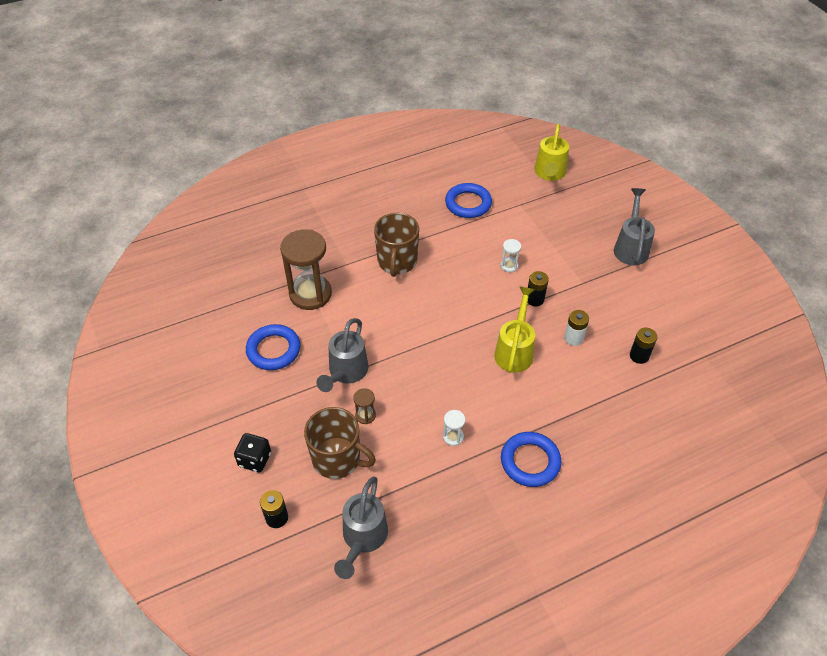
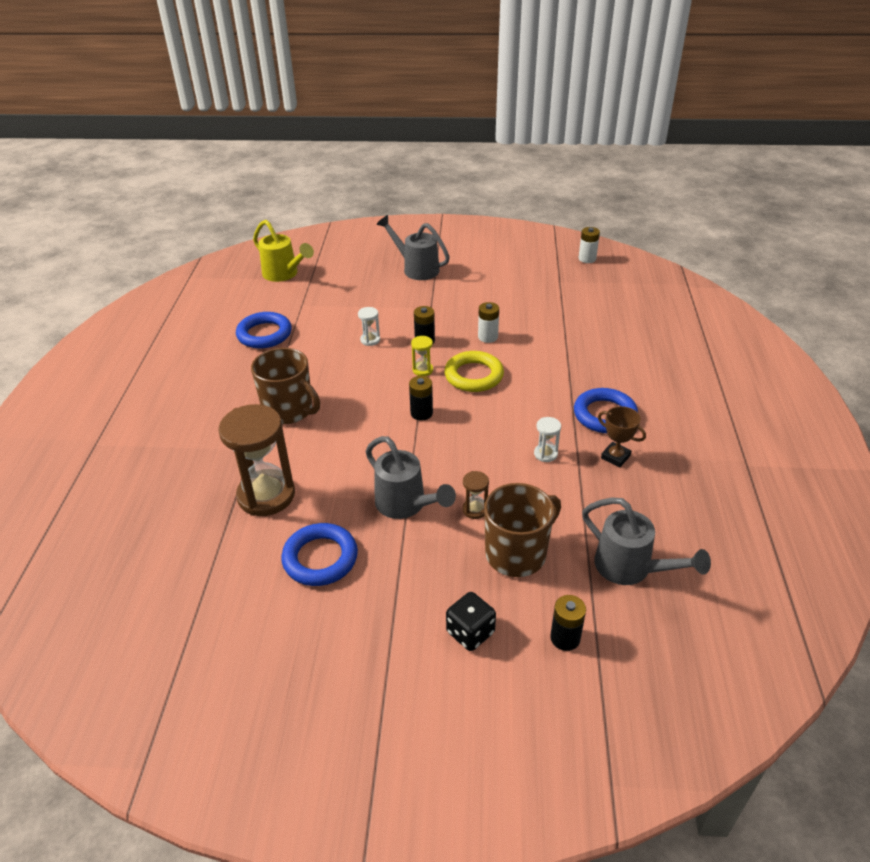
camera: 60 degrees left, 10 degrees down
yellow watering can [494,286,535,373] -> yellow ring [444,351,504,392]
black battery [630,327,657,364] -> black battery moved to [409,376,433,421]
none -> yellow hourglass [411,336,433,376]
none -> white battery [579,227,600,263]
none -> brown trophy [598,406,646,467]

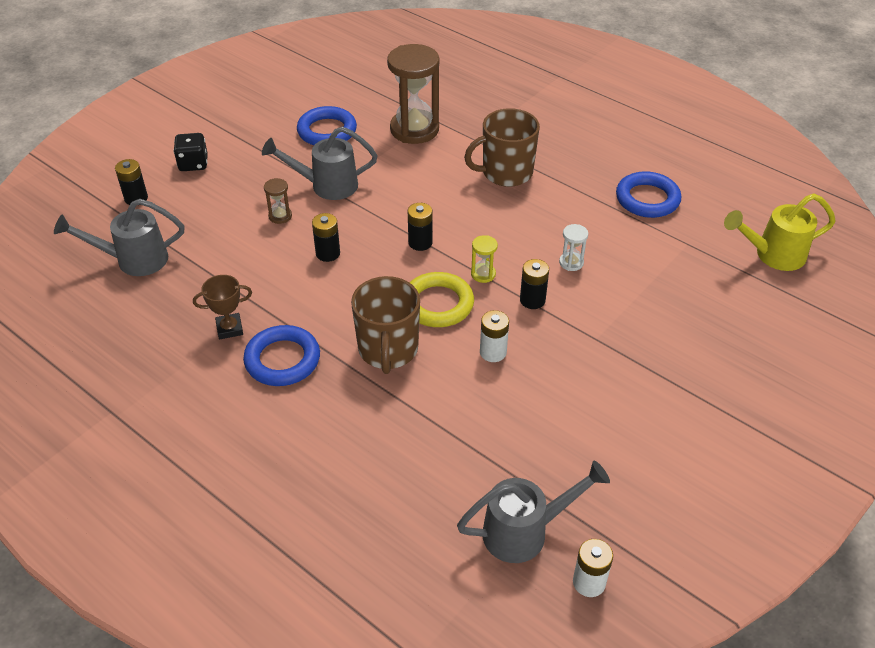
camera: 125 degrees right, 5 degrees up
grey watering can [377,215,450,280] -> grey watering can moved to [457,460,610,563]
brown mug [484,483,561,577] -> brown mug moved to [351,276,420,374]
white hourglass [534,417,561,462] -> none
none -> black battery [312,213,340,262]

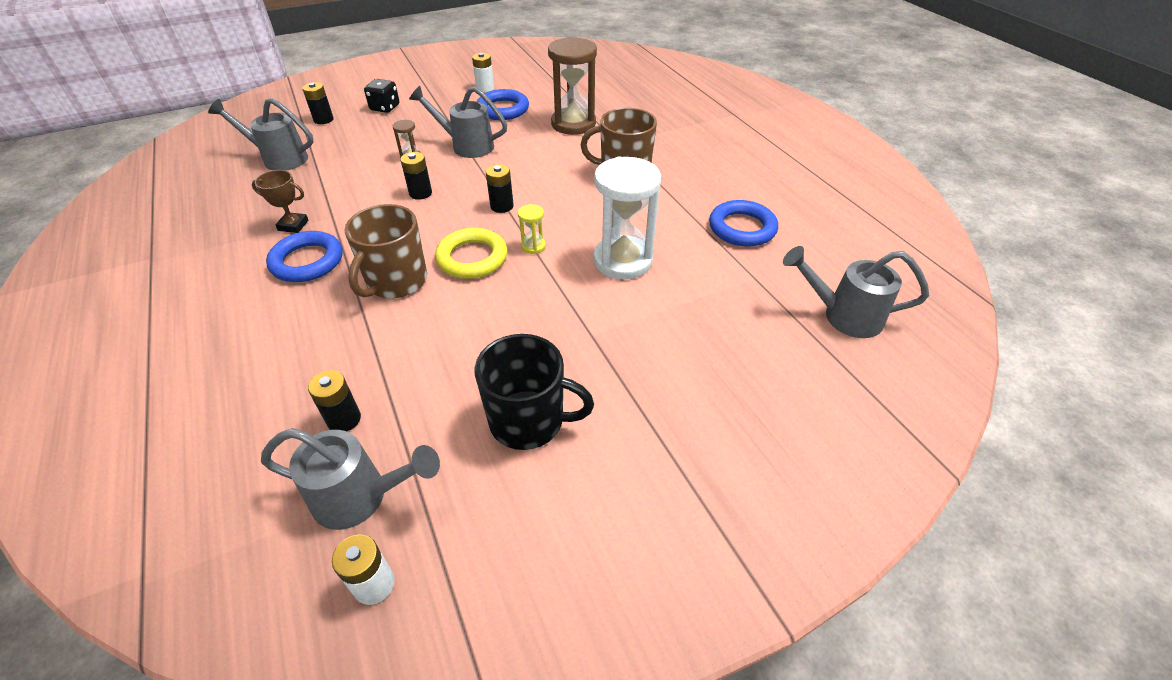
camera: 25 degrees right, 0 degrees up
white battery [480,310,509,362] -> white battery moved to [472,53,494,92]
black battery [520,259,549,309] -> black battery moved to [308,370,361,431]
white hourglass [559,224,588,271] -> white hourglass [593,156,661,279], size x2.31
yellow watering can [724,193,835,271] -> grey watering can [783,246,929,338]
none -> black mug [475,334,594,450]

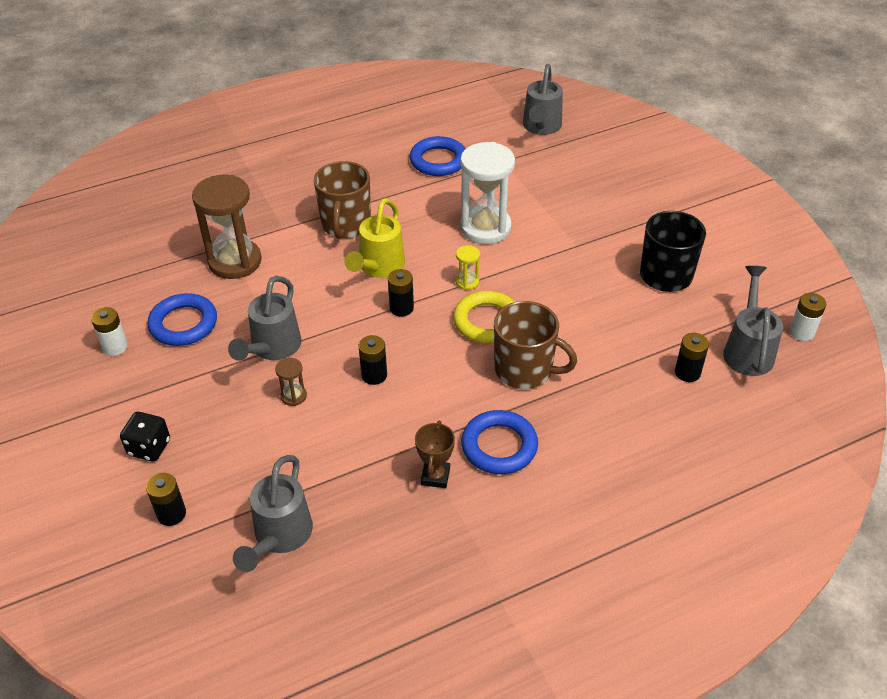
camera: 90 degrees left, 0 degrees up
none -> yellow watering can [344,198,405,278]

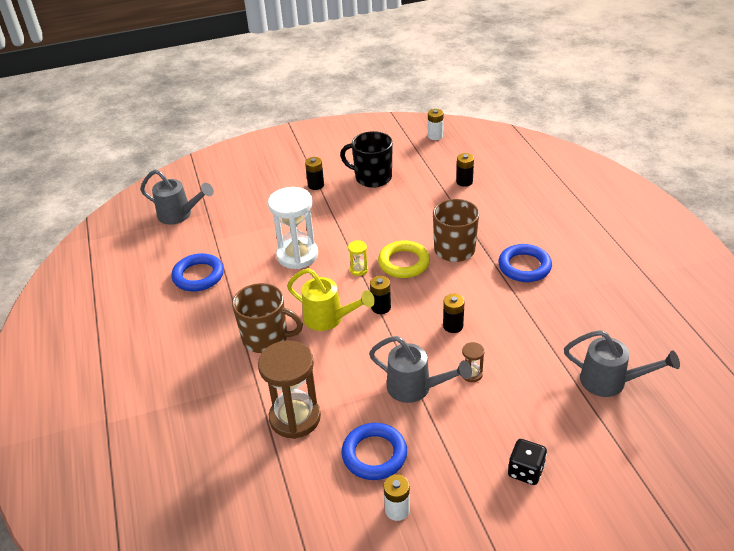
camera: 80 degrees left, 5 degrees down
black battery [146,473,186,526] -> black battery moved to [305,157,324,190]
brown trophy [415,421,455,488] -> none
grey watering can [723,266,783,376] -> none

